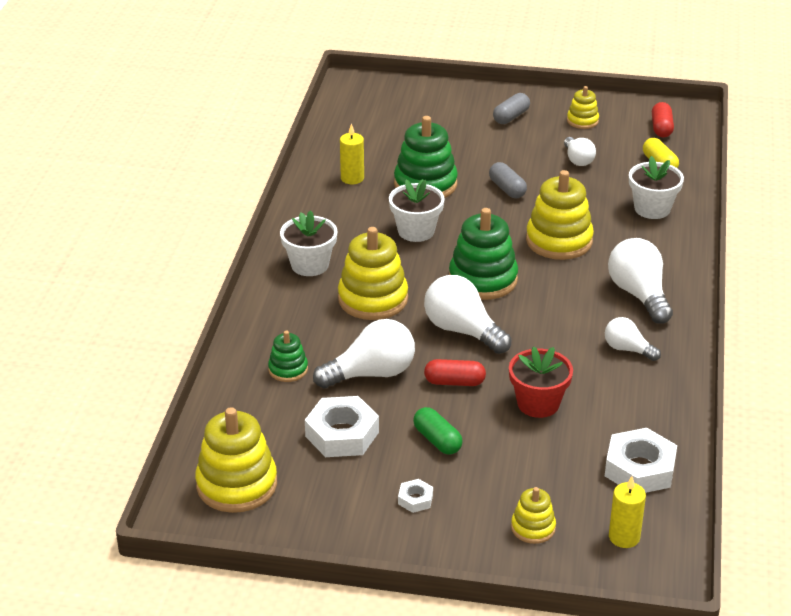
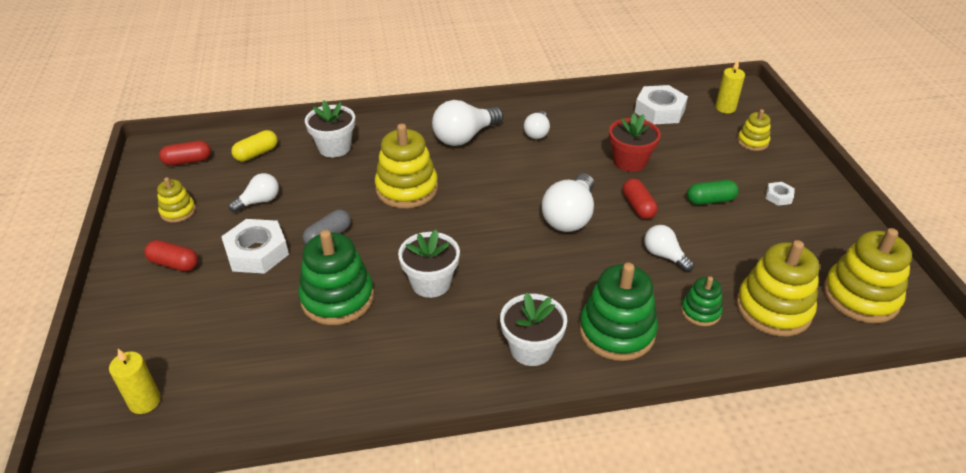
camera: 110 degrees left, 5 degrees up
white nut [305,396,379,457] -> white nut moved to [221,219,289,274]
white light bulb [313,319,415,388] -> white light bulb [644,225,694,272], size x0.58
yellow stacking toy [338,227,408,320] -> yellow stacking toy moved to [736,240,819,336]
yellow candle [340,123,364,184] -> yellow candle moved to [109,349,161,414]
green capsule [413,407,463,455] -> green capsule turned 45 degrees clockwise [687,180,739,205]
green stacking toy [449,208,518,300] -> green stacking toy moved to [579,263,658,361]
grey capsule [493,93,530,124] -> red capsule [144,240,198,271]

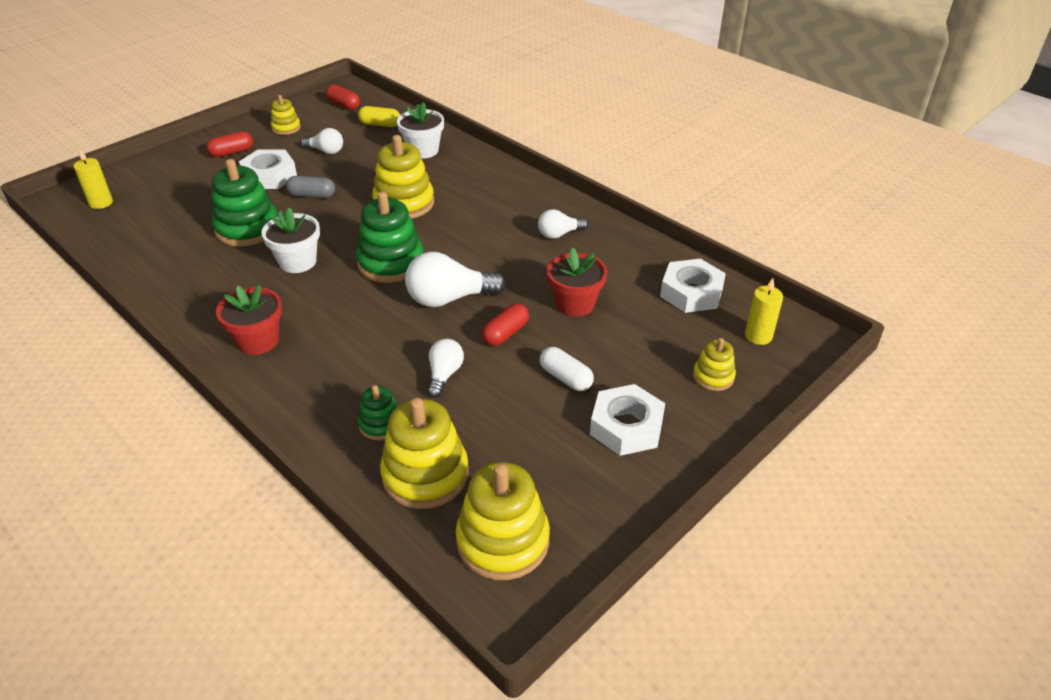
camera: 55 degrees right, 0 degrees up
red capsule [144,240,198,271] -> red capsule turned 75 degrees clockwise [206,131,253,157]
white light bulb [432,100,503,146] -> none
white flower pot [500,293,567,366] -> red flower pot [216,285,282,355]
green stacking toy [579,263,658,361] -> green stacking toy moved to [356,191,423,283]
green capsule [687,180,739,205] -> white capsule [540,347,594,391]
white nut [765,182,795,206] -> white nut [590,384,665,456], size x2.07

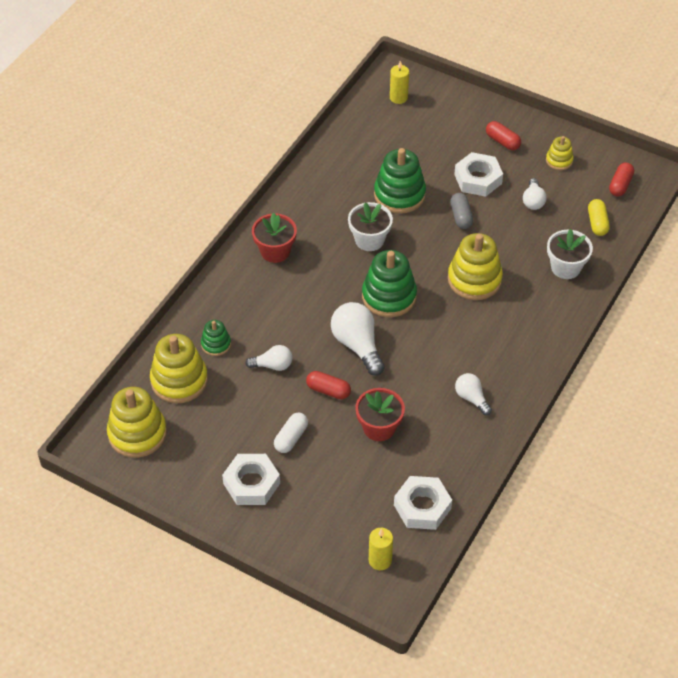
camera: 75 degrees right, 10 degrees up
yellow stacking toy [693,338,736,391] -> none

